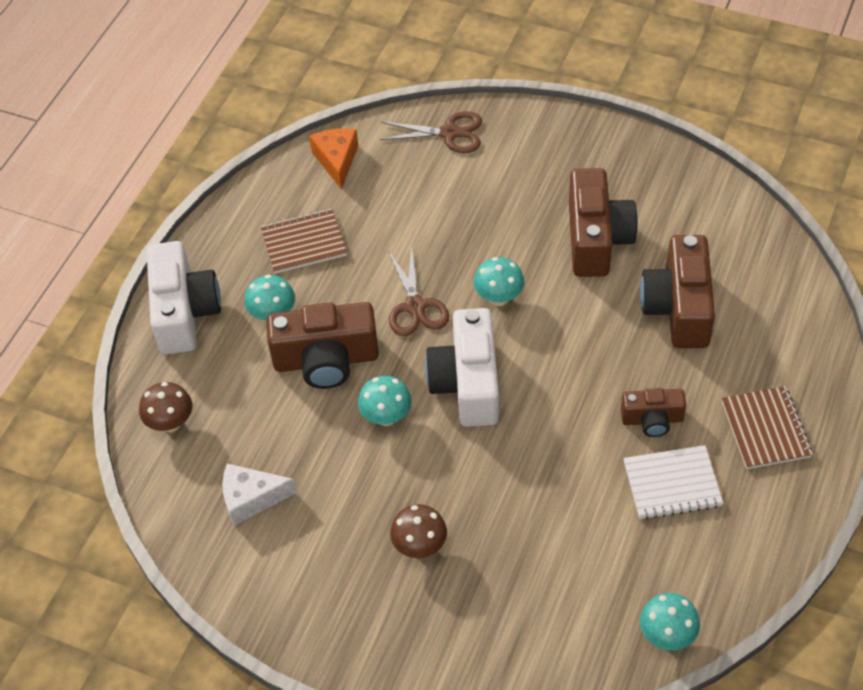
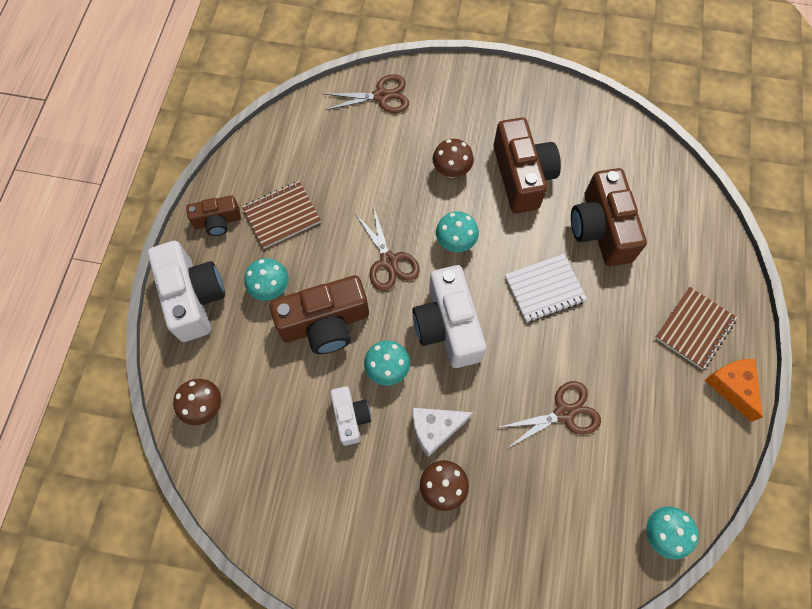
camera: 15 degrees left, 15 degrees up
white cheese [222,464,297,526] -> white cheese moved to [413,408,473,457]
orange cheese [309,128,358,189] -> orange cheese moved to [704,359,763,422]
brown camera [621,388,686,437] -> brown camera moved to [186,195,241,236]
white notebook [623,445,723,520] -> white notebook moved to [505,254,587,322]
brown notebook [722,386,813,469] -> brown notebook turned 60 degrees clockwise [655,287,737,369]
none -> white camera [330,386,371,446]
none -> brown mushroom [432,139,474,178]
none -> brown scissors [497,381,601,448]

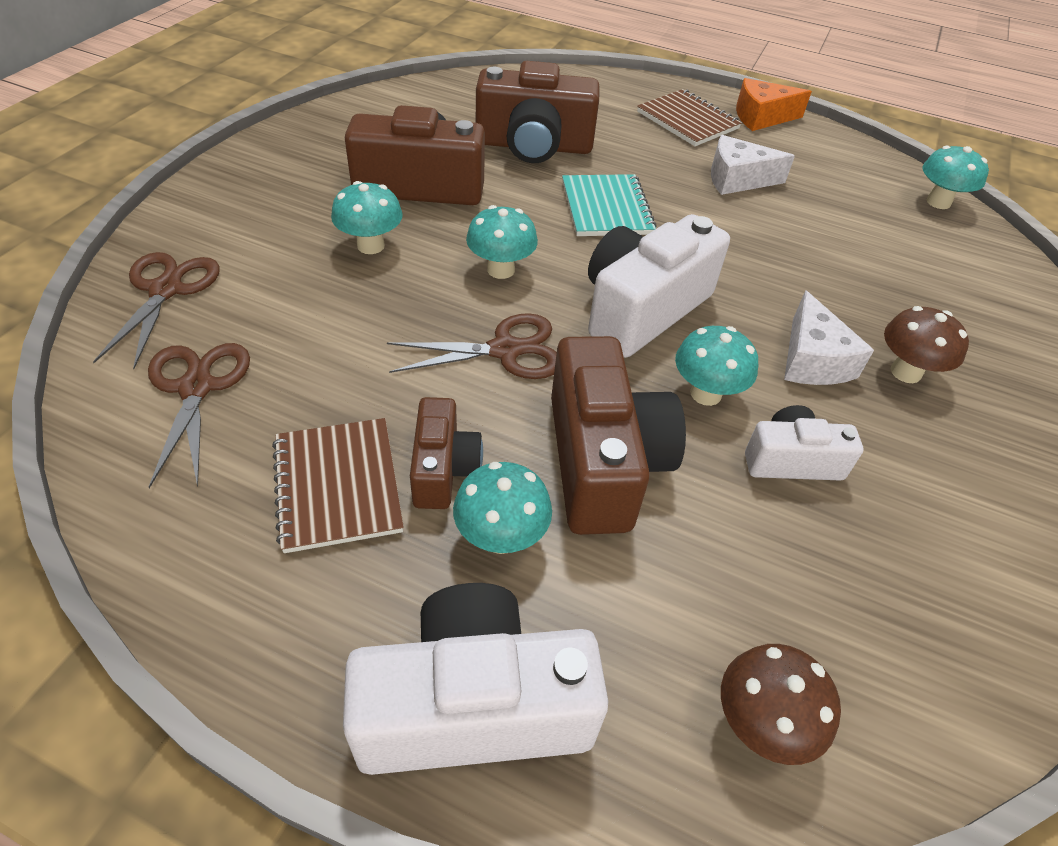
camera: 80 degrees left, 20 degrees down
brown camera [186,195,241,236] -> brown camera moved to [410,397,483,509]
white camera [412,265,486,368] -> white camera turned 135 degrees clockwise [588,214,730,358]
brown mushroom [432,139,474,178] -> turquoise mushroom [331,181,403,254]
brown scissors [497,381,601,448] -> brown scissors moved to [148,343,250,488]
white notebook [505,254,587,322] -> turquoise notebook [562,174,656,236]
none -> white cheese [711,135,795,195]

